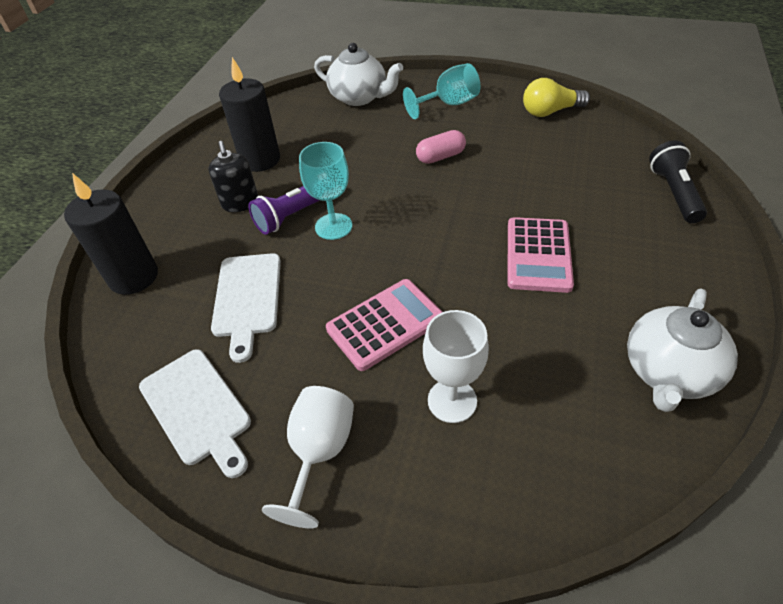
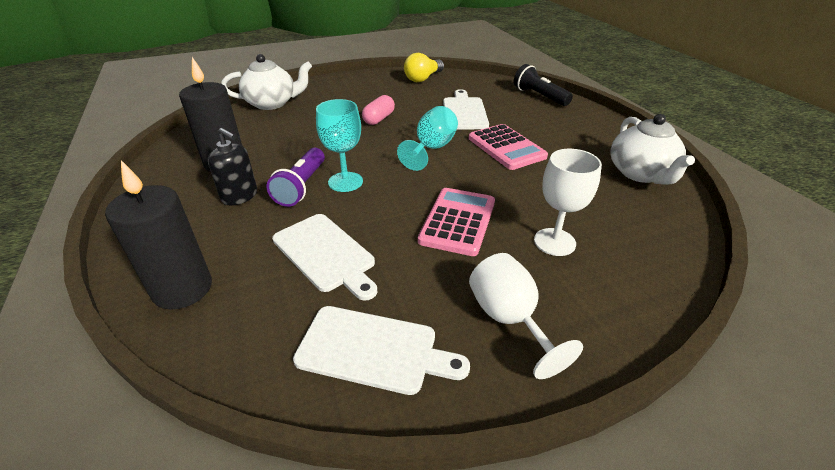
camera: 40 degrees left, 10 degrees down
turquoise goblet [403,63,480,119] -> turquoise goblet moved to [397,106,458,171]
none -> white cutting board [443,89,489,130]

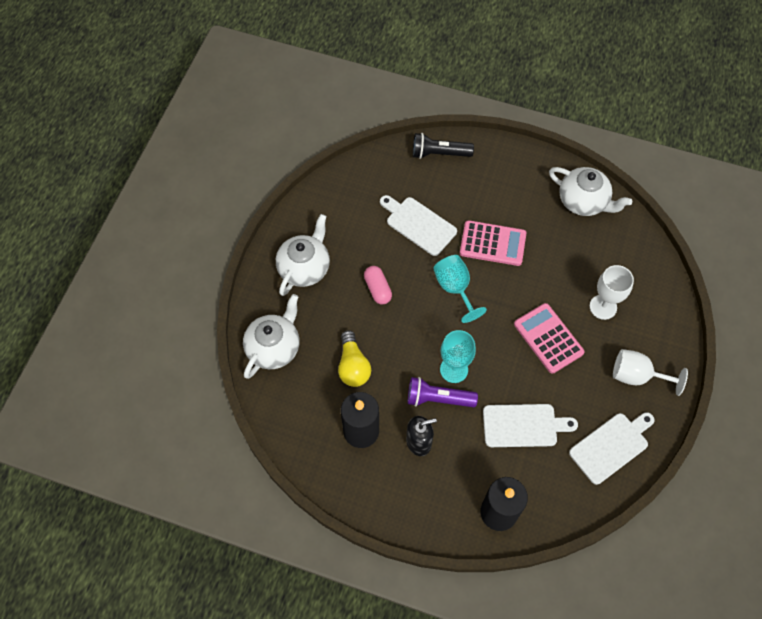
camera: 50 degrees left, 25 degrees up
purple flashlight [266,148,325,207] -> purple flashlight turned 135 degrees clockwise [408,377,478,407]
yellow light bulb [404,53,444,82] -> yellow light bulb moved to [338,330,371,387]
none -> white teapot [276,214,330,296]

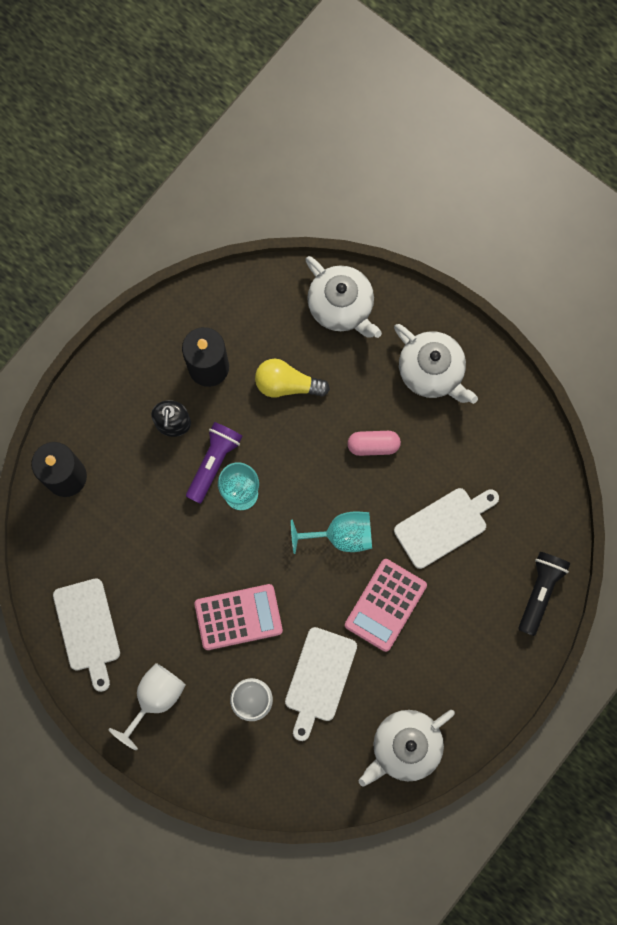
camera: 110 degrees right, 15 degrees up
white cutting board [483,404,578,447] -> white cutting board moved to [285,627,357,741]

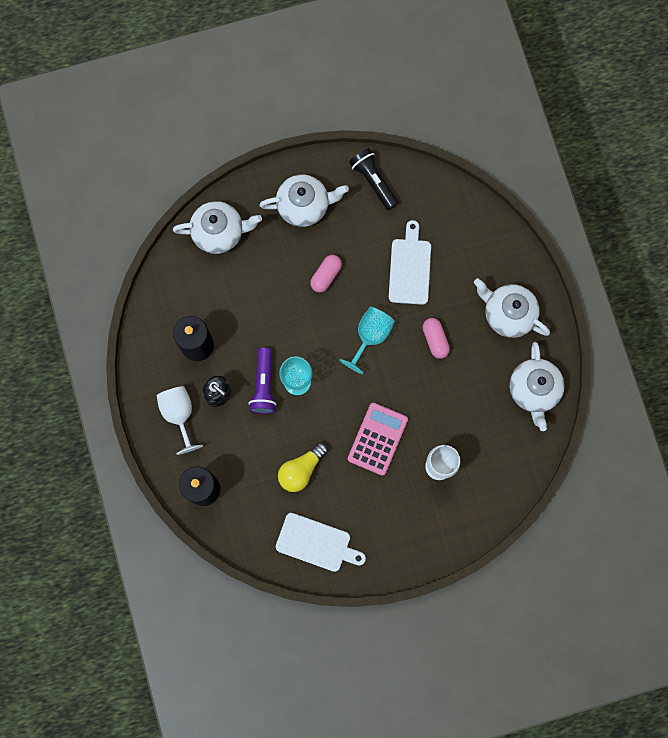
camera: 55 degrees left, 0 degrees up
white goblet [109,663,186,750] -> white goblet moved to [157,386,203,455]
purple flashlight [186,422,243,504] -> purple flashlight turned 150 degrees counterclockwise [248,348,276,414]
yellow light bulb [255,359,330,398] -> yellow light bulb moved to [278,442,328,492]
white cutting board [285,627,357,741] -> none
pink calculator [345,559,427,652] -> pink capsule [423,318,450,359]
black flashlight [518,552,570,636] -> black flashlight moved to [349,148,398,210]
none -> white teapot [474,278,550,338]

